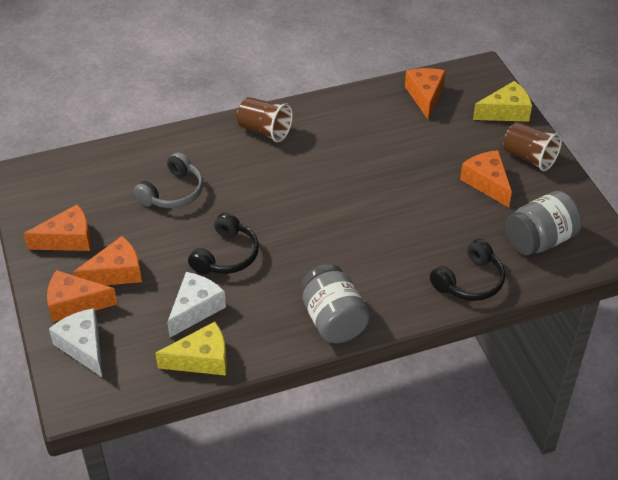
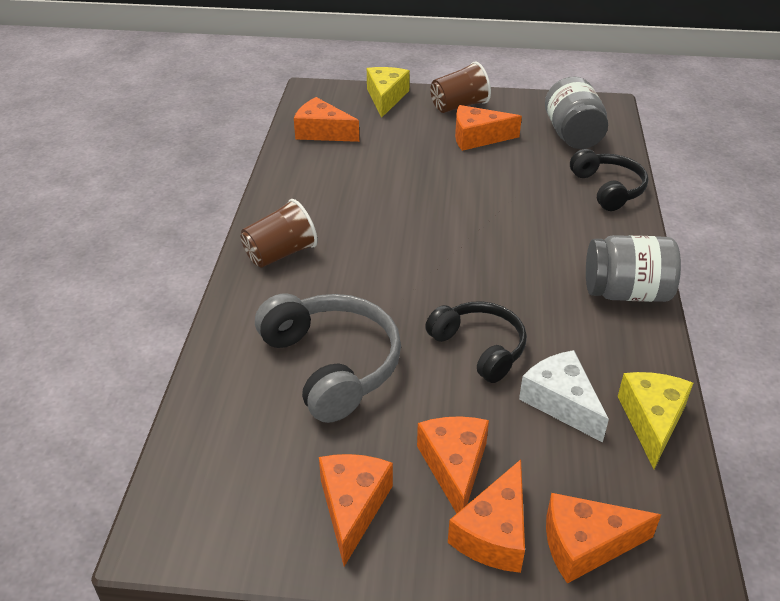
camera: 65 degrees left, 5 degrees down
white cheese [49,308,102,377] -> orange cheese [546,493,661,584]
grey headphones [134,152,203,208] -> grey headphones [255,293,401,423], size x1.50

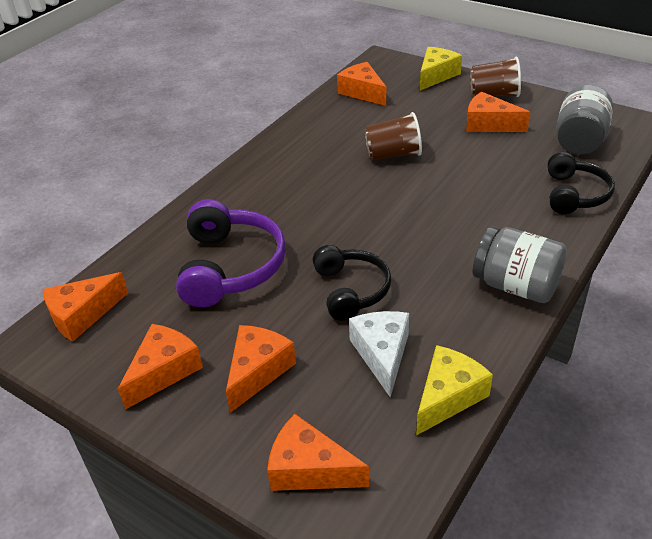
camera: 30 degrees right, 0 degrees up
brown cup [241,199,318,268] -> brown cup moved to [364,112,422,160]
grey headphones [255,293,401,423] -> purple headphones [176,199,286,307]
orange cheese [448,459,525,573] -> orange cheese moved to [43,272,128,342]

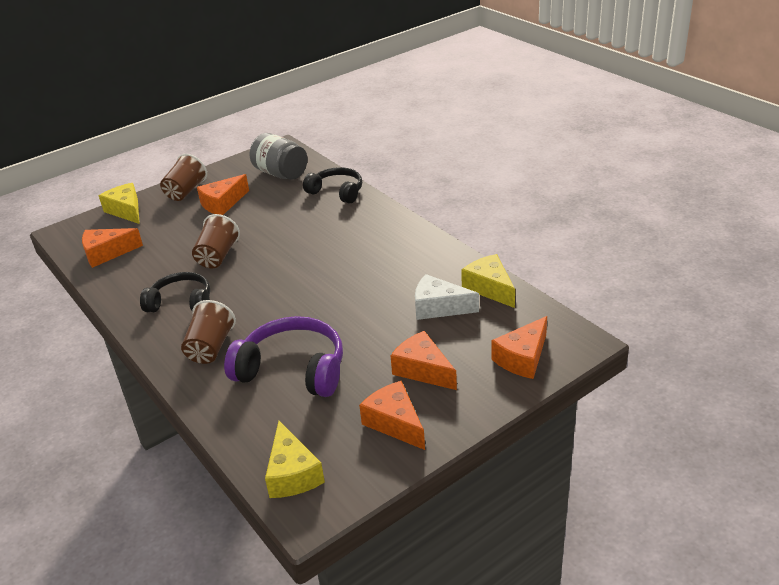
camera: 70 degrees left, 5 degrees down
orange cheese [43,272,128,342] -> yellow cheese [265,421,325,498]
black headphones [313,245,391,321] -> black headphones moved to [140,272,210,312]
grey jar [473,226,567,303] -> none
none -> brown cup [181,300,236,364]

